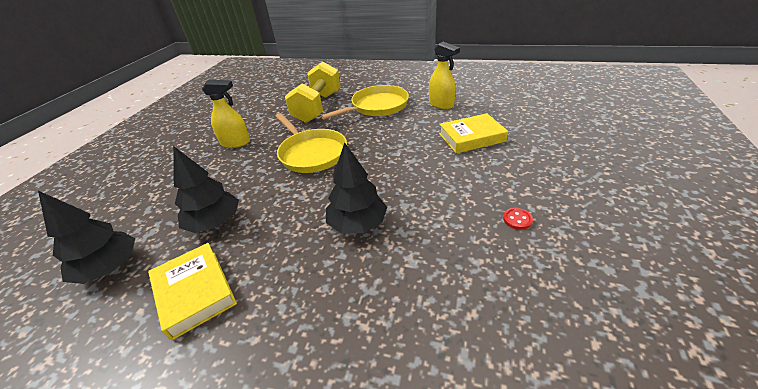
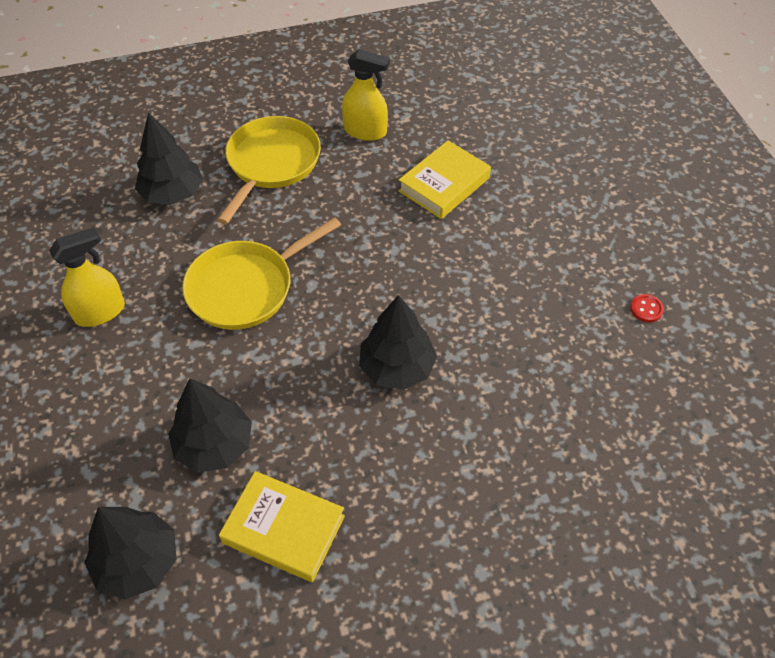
camera: 35 degrees left, 15 degrees up
yellow pan [275,113,347,173] -> yellow pan turned 120 degrees clockwise [182,217,341,330]
yellow dumbbell [285,62,341,123] -> black tree [135,112,203,205]
red button [503,208,533,230] -> red button moved to [630,294,664,322]

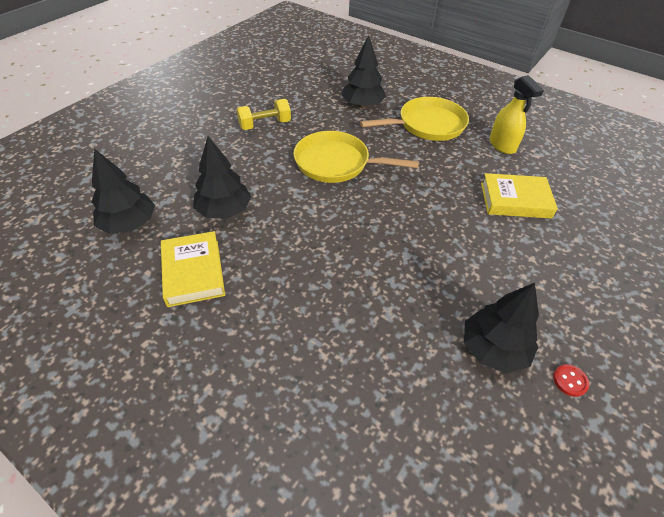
camera: 50 degrees right, 5 degrees down
yellow spray bottle [49,227,125,327] -> yellow dumbbell [236,99,291,130]
black tree [359,295,437,390] -> black tree moved to [464,283,539,374]

